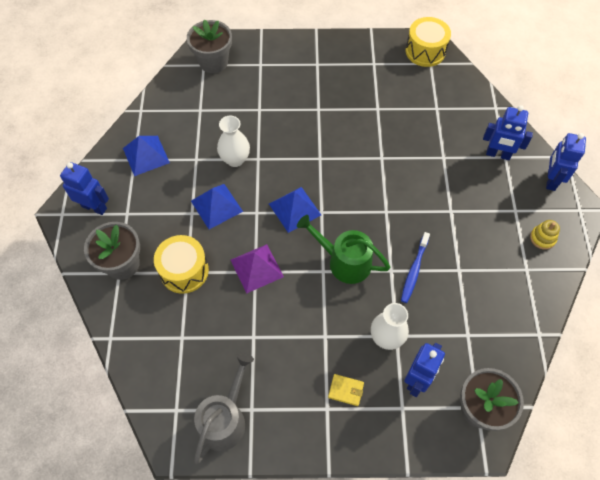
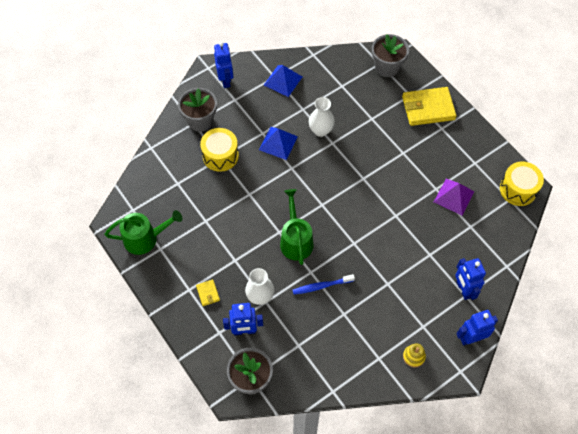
camera: 55 degrees right, 0 degrees up
grey watering can [194,352,254,464] -> green watering can [105,210,182,255]
purple pyramid [231,244,284,294] -> purple pyramid moved to [434,179,474,215]
blue pyramid [269,187,321,233] -> none
none -> yellow wallet [402,87,457,126]

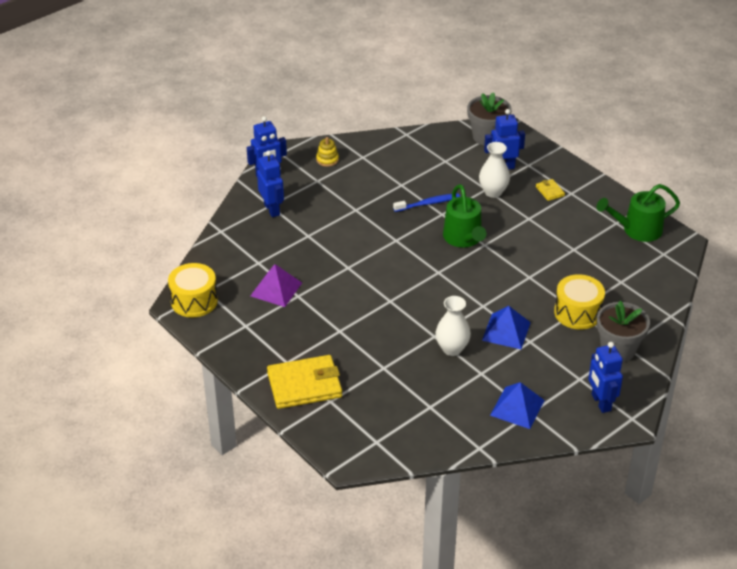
camera: 175 degrees right, 20 degrees down
grey flower pot [372,34,409,77] -> none

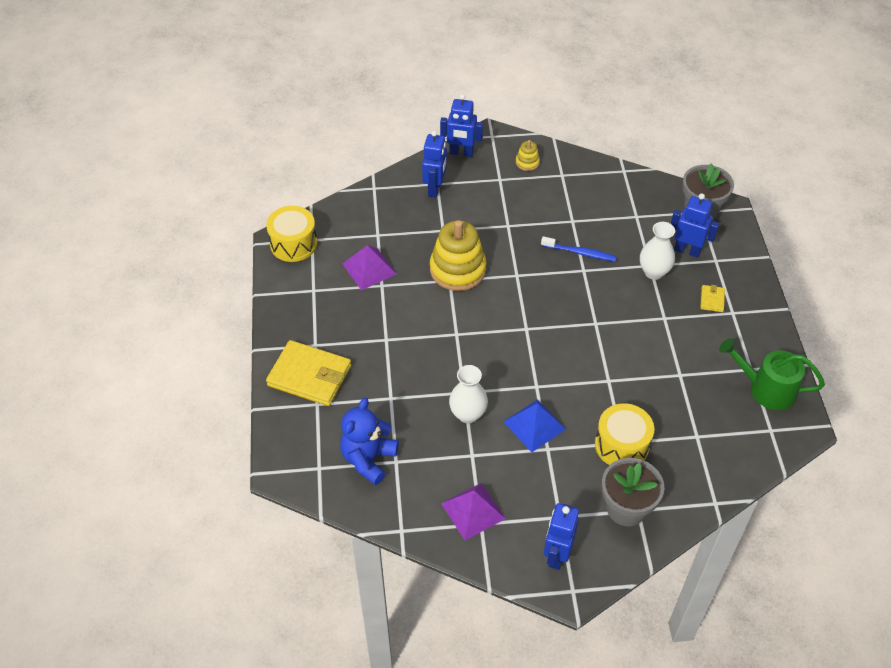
camera: 35 degrees right, 10 degrees up
green watering can [443,184,486,248] -> none
blue pyramid [490,382,545,429] -> purple pyramid [441,483,506,540]
none -> blue teddy bear [340,398,399,485]
none -> yellow stacking toy [430,220,486,291]

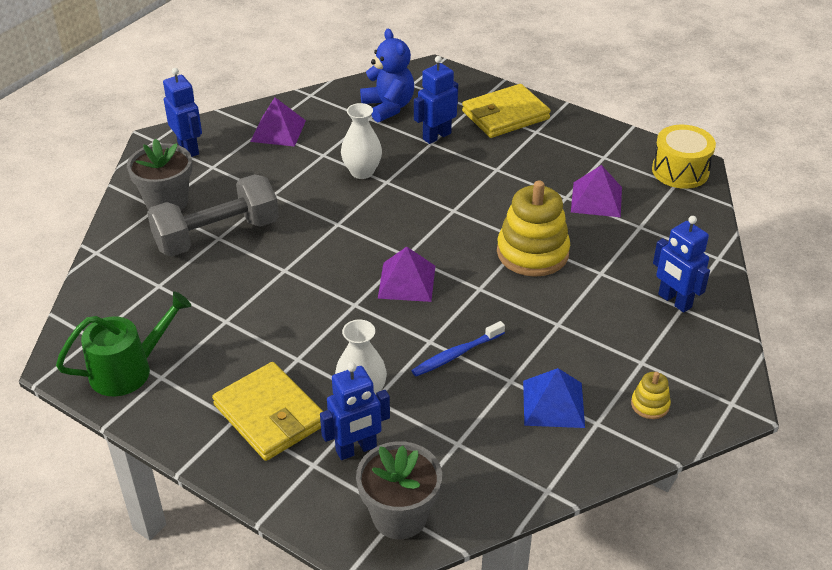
camera: 130 degrees right, 10 degrees down
blue robot [440,94,483,157] -> blue robot moved to [414,56,458,144]
blue pyramid [504,399,566,452] -> blue pyramid moved to [523,368,585,428]
yellow drum [595,403,654,465] -> grey dumbbell [147,174,279,257]
yellow wallet [700,285,725,312] -> yellow wallet [212,362,323,461], size x2.27
none -> purple pyramid [378,247,435,302]

